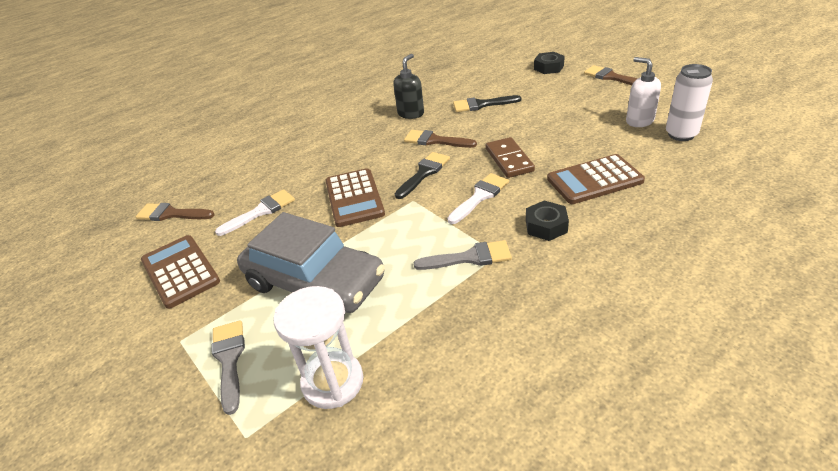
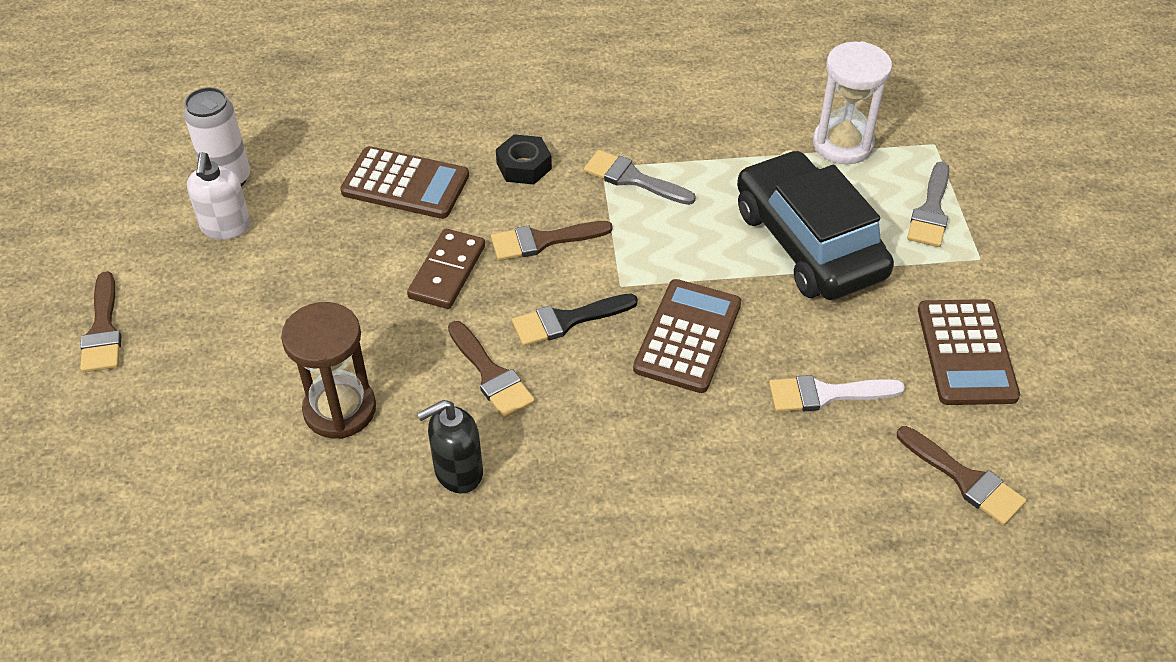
camera: 150 degrees left, 10 degrees up
grey car [237,212,385,313] -> black car [737,150,894,300]
white brush [447,173,509,224] -> brown brush [491,221,613,261]
black brush [453,95,521,112] -> brown hourglass [281,302,376,439]
black nut [534,52,565,74] -> none

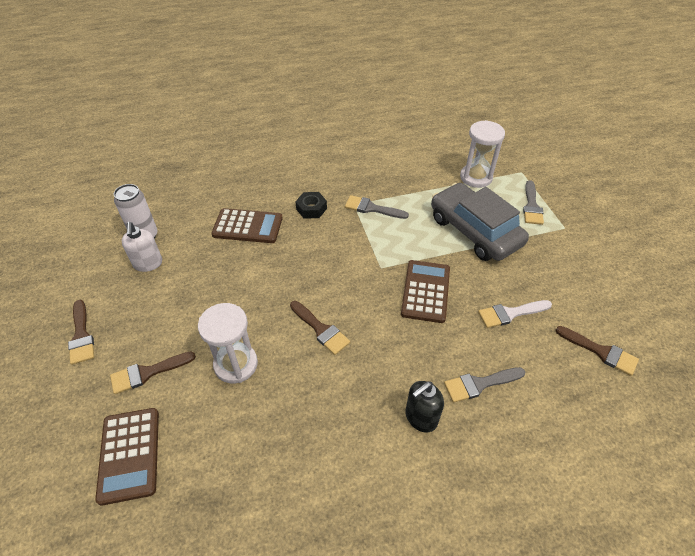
camera: 10 degrees left, 0 degrees up
brown hourglass [281,302,376,439] -> white hourglass [198,303,258,384]
brown domino [407,228,485,309] -> none
black soap dispenser [417,400,483,493] -> black soap dispenser moved to [405,381,444,432]
brown brush [491,221,613,261] -> brown brush moved to [110,351,196,394]
black brush [512,294,638,346] -> none
black car [737,150,894,300] -> grey car [431,183,529,261]
brown calculator [918,299,1020,405] -> brown calculator moved to [95,408,159,506]
none -> grey brush [444,367,525,403]

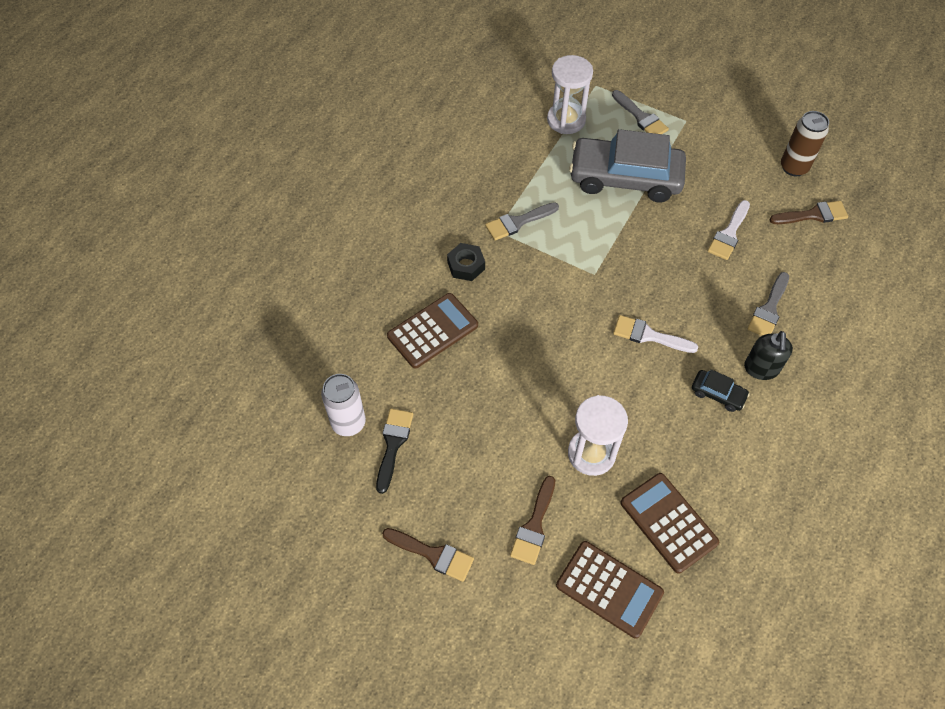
camera: 45 degrees left, 10 degrees up
white soap dispenser [122,222,162,272] -> black brush [376,408,413,494]
brown brush [290,301,350,355] -> none
brown calculator [401,260,450,323] -> brown calculator moved to [620,473,719,573]
none -> white brush [613,315,698,353]
none -> black car [692,369,750,412]
none -> brown can [781,111,829,176]

